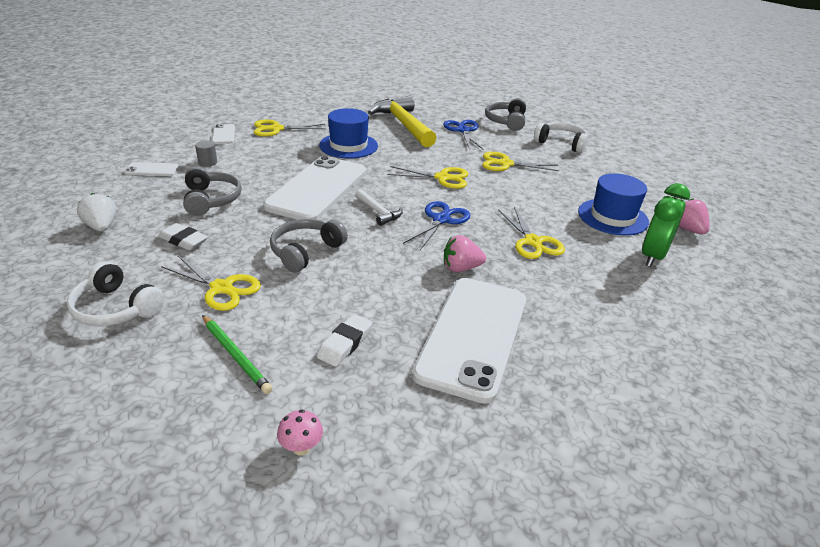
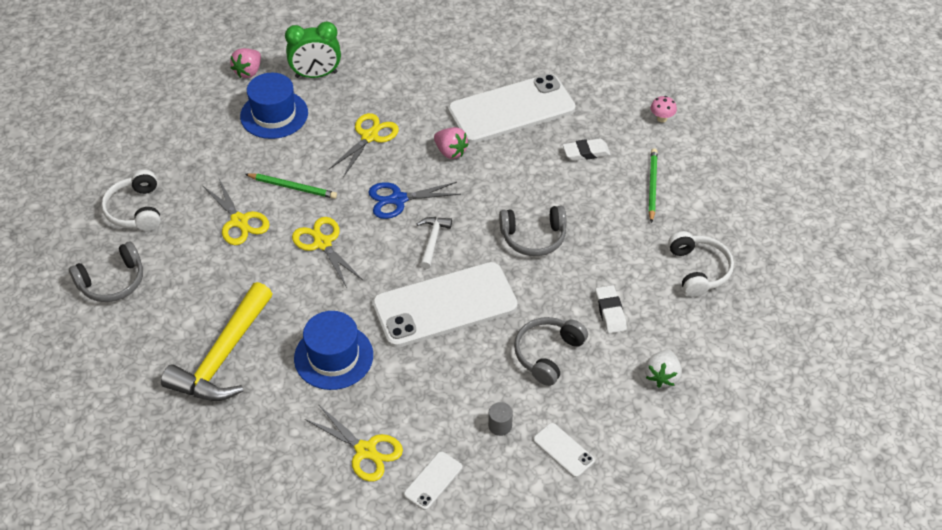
camera: 130 degrees left, 15 degrees up
yellow scissors [161,256,261,311] -> none
blue scissors [443,120,483,149] -> none
none -> green pencil [245,173,337,199]

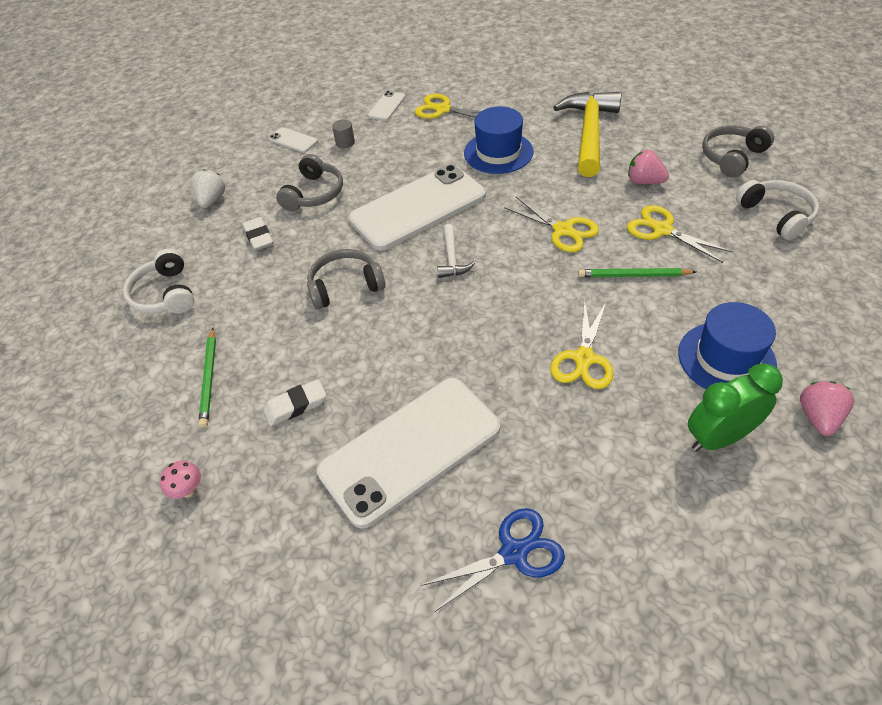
camera: 170 degrees right, 0 degrees up
blue scissors [369,182,461,219] -> blue scissors moved to [421,508,565,612]
pink strawberry [434,127,469,159] -> pink strawberry moved to [628,150,669,184]

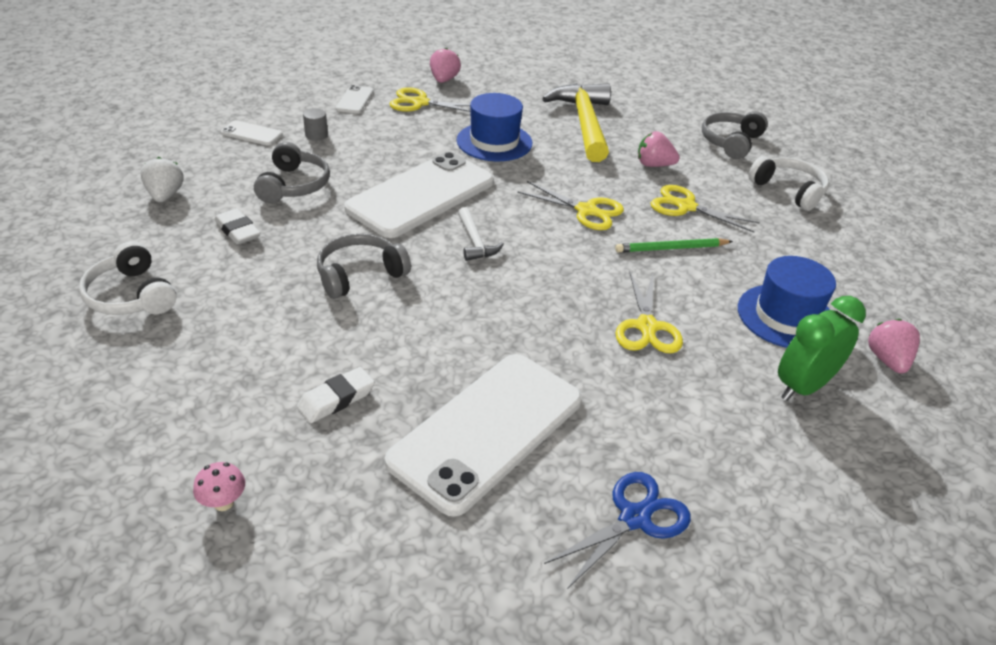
camera: 20 degrees left, 10 degrees down
green pencil [198,328,216,428] -> none
none -> pink strawberry [430,48,461,83]

